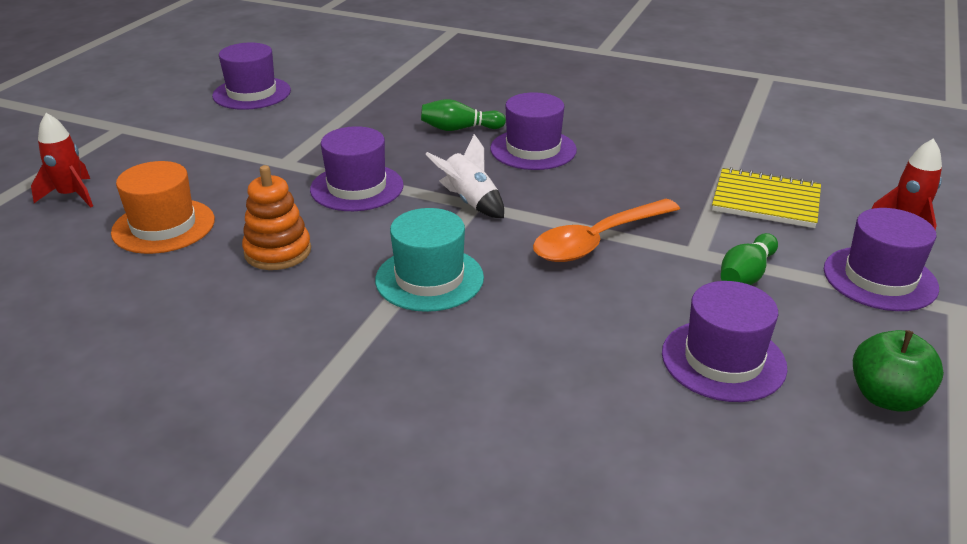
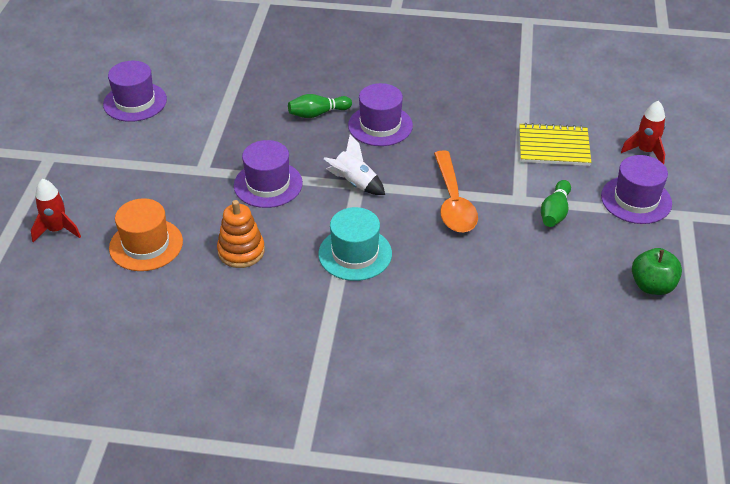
camera: 15 degrees left, 10 degrees up
orange spoon [533,199,680,262] -> orange spoon turned 45 degrees counterclockwise [434,150,478,232]
purple hat [662,281,788,402] -> none

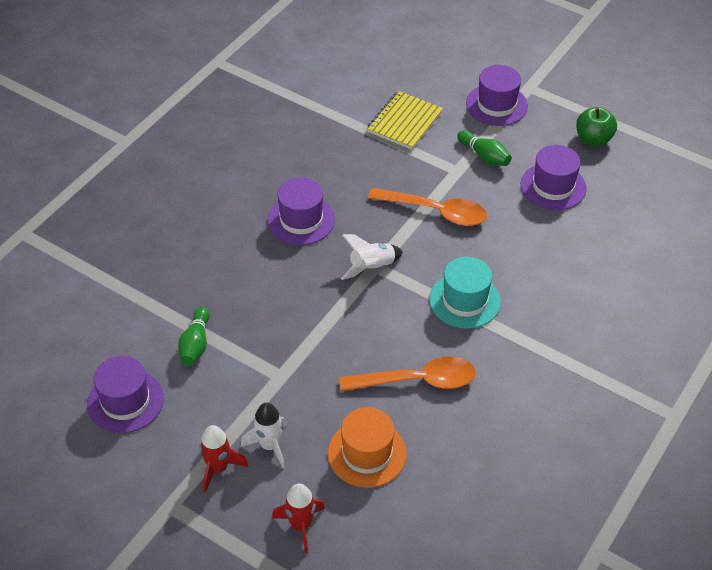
camera: 65 degrees left, 5 degrees up
orange stacking toy [217,200,265,268] -> orange spoon [339,357,476,391]
purple hat [234,140,303,208] -> purple hat moved to [521,145,587,210]
green bowling pin [288,94,352,118] -> green bowling pin moved to [178,306,210,366]
red rocket [621,101,666,164] -> red rocket moved to [200,425,248,493]
none -> white rocket [241,402,286,468]

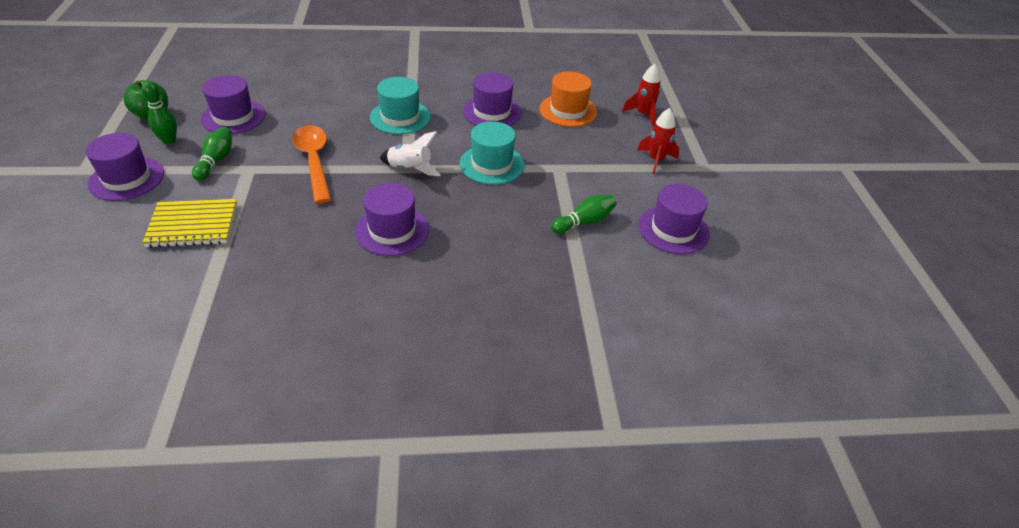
camera: 130 degrees left, 5 degrees down
white rocket [241,402,286,468] -> none
orange spoon [339,357,476,391] -> purple hat [463,72,522,126]
none -> green bowling pin [141,81,177,144]
none -> turquoise hat [460,121,525,185]

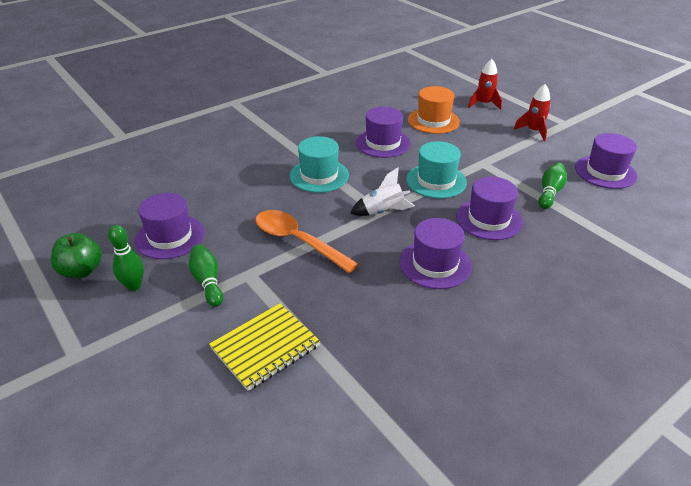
camera: 30 degrees left, 5 degrees down
purple hat [85,133,164,201] -> purple hat moved to [456,177,523,240]

